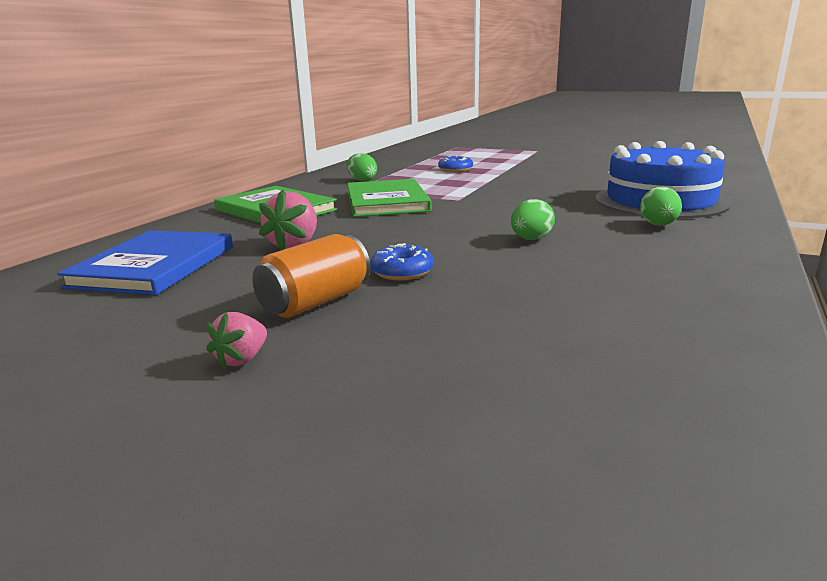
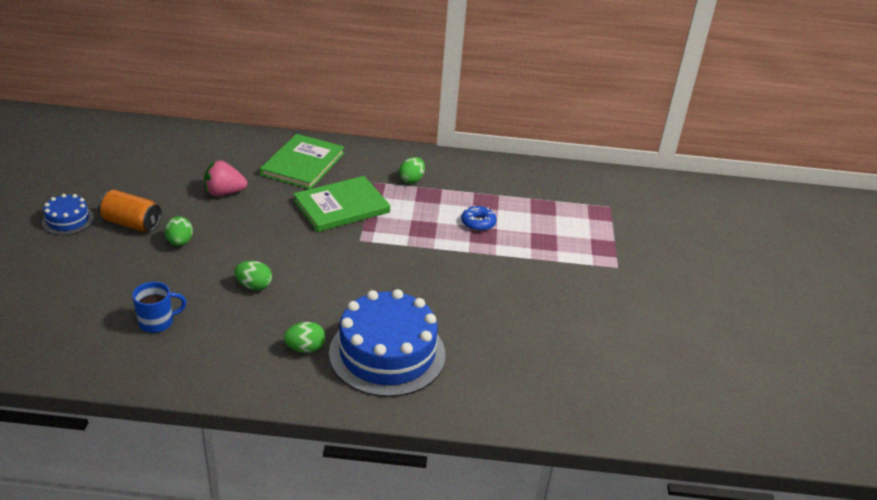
camera: 65 degrees right, 15 degrees up
blue book [57,230,233,295] -> none
pink strawberry [206,312,267,369] -> blue cake [42,194,94,235]
blue donut [370,243,434,280] -> green egg [164,216,193,246]
none -> blue mug [132,282,187,333]

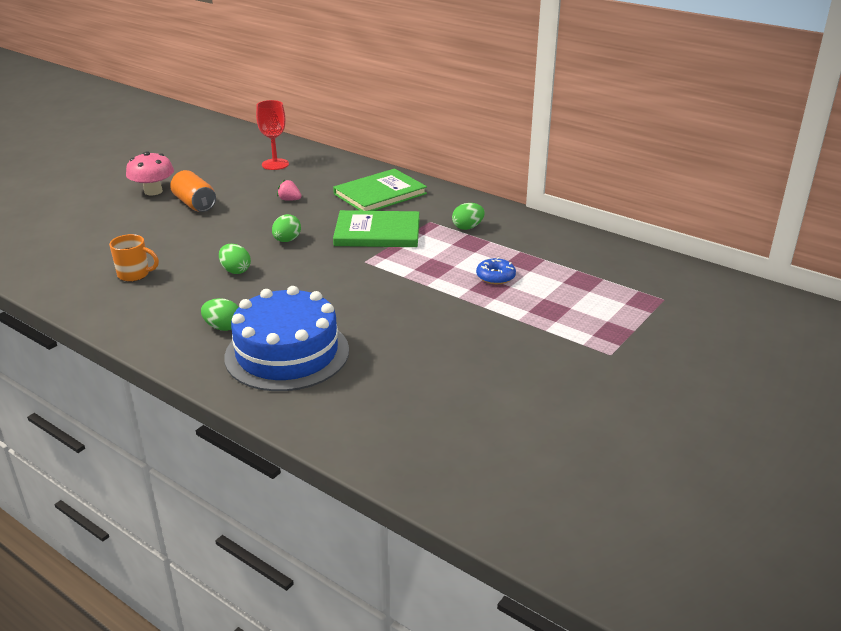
camera: 35 degrees right, 5 degrees down
blue cake [42,194,94,235] -> pink mushroom [126,151,174,196]
blue mug [132,282,187,333] -> orange mug [109,234,159,282]
green egg [164,216,193,246] -> green egg moved to [272,214,301,242]
pink strawberry [204,160,247,196] -> pink strawberry [277,179,301,201], size x0.60
none -> red goblet [256,100,289,170]

